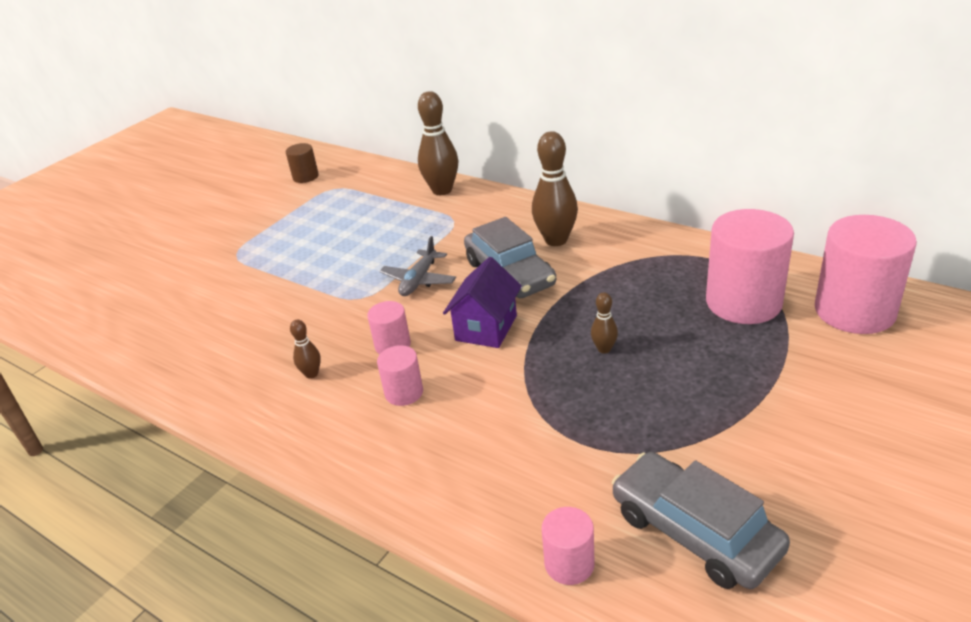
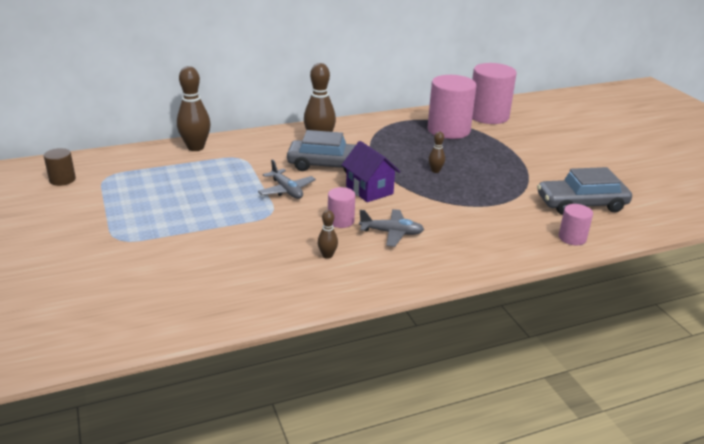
camera: 60 degrees left, 5 degrees down
pink cylinder [377,345,423,406] -> grey plane [359,209,424,247]

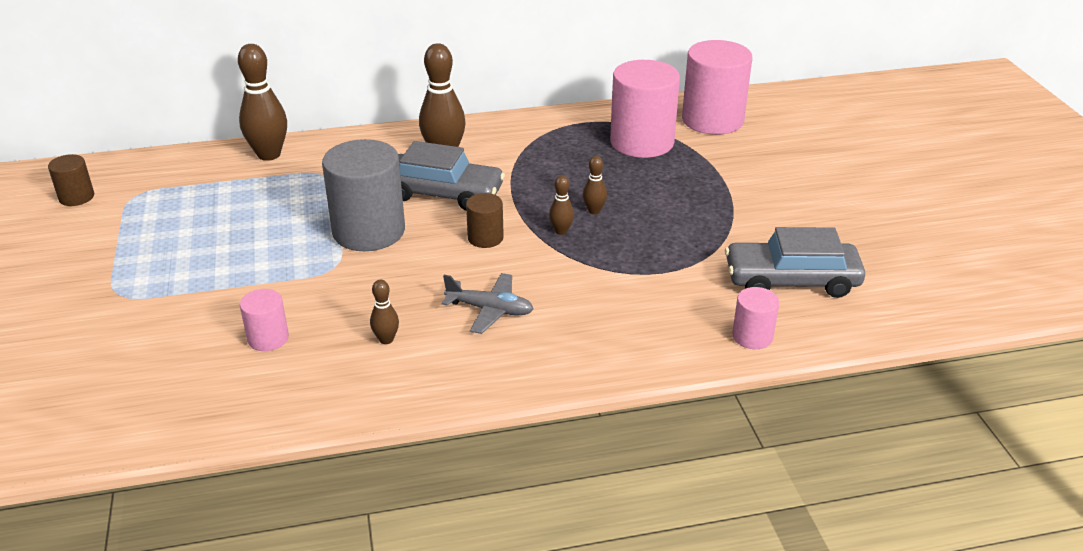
camera: 10 degrees right, 5 degrees up
grey plane [258,159,316,199] -> grey cylinder [322,139,405,251]
pink cylinder [328,187,355,228] -> pink cylinder moved to [240,289,289,351]
purple house [342,141,400,202] -> brown cylinder [466,193,504,248]
none -> brown bowling pin [549,175,574,235]

